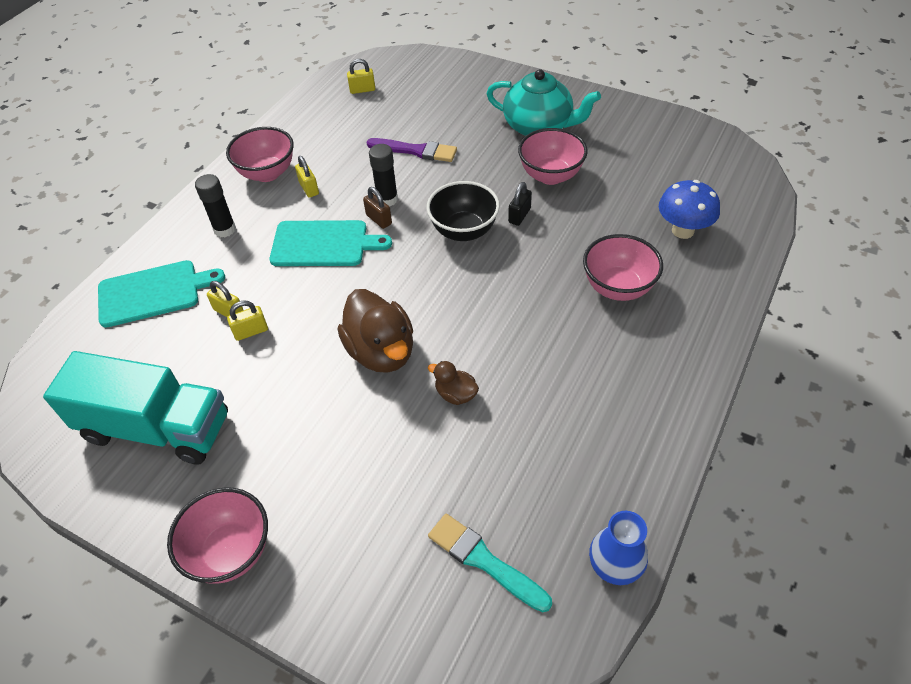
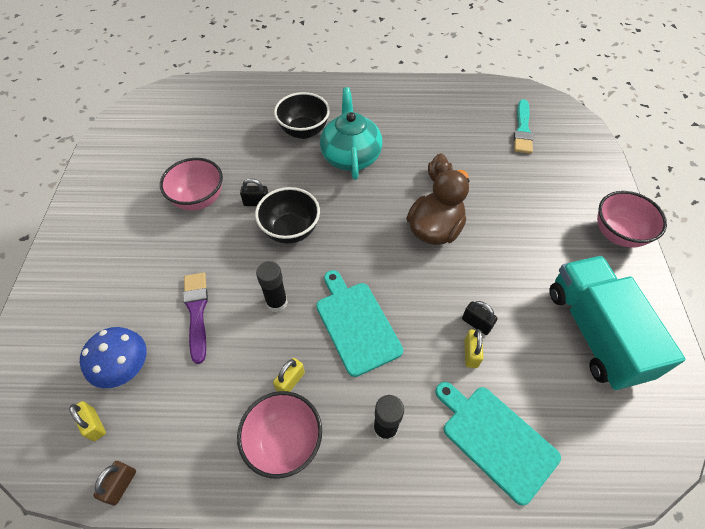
camera: 120 degrees left, 5 degrees up
yellow padlock [227,301,268,341] -> black padlock [462,301,497,335]
brown padlock [363,187,392,229] -> brown padlock moved to [93,461,136,505]
turquoise teapot [486,69,601,136] -> turquoise teapot moved to [320,87,382,180]
pink bowl [583,234,663,301] -> black bowl [274,92,330,139]
blue vase [589,511,648,585] -> none
blue mushroom [659,180,720,239] -> blue mushroom moved to [80,327,147,388]

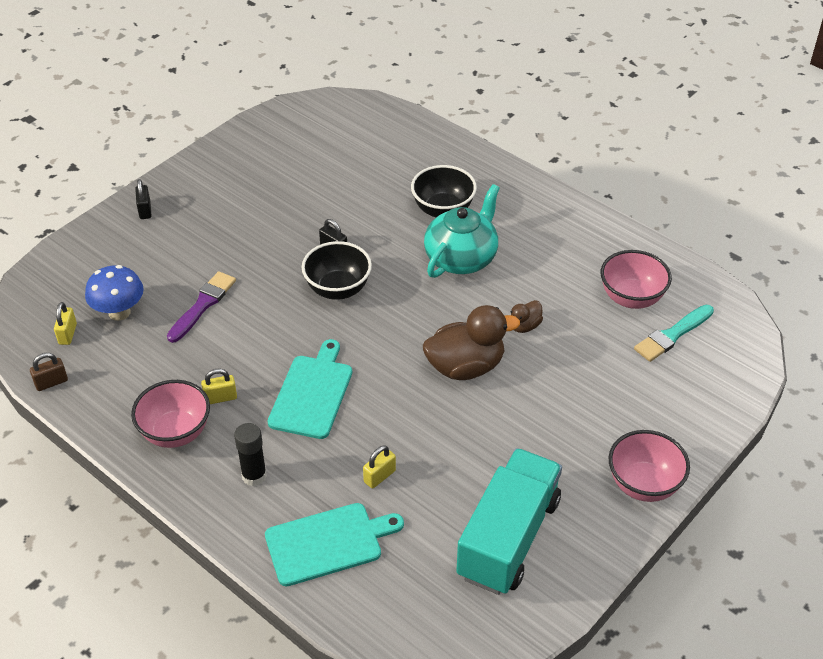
camera: 40 degrees right, 10 degrees down
pink bowl [160,158,223,211] -> pink bowl moved to [601,250,672,309]
black glue stick [256,261,288,312] -> none
turquoise cutting board [435,382,561,506] -> turquoise cutting board turned 75 degrees clockwise [265,503,404,586]
black padlock [462,301,497,335] -> black padlock moved to [135,179,152,219]

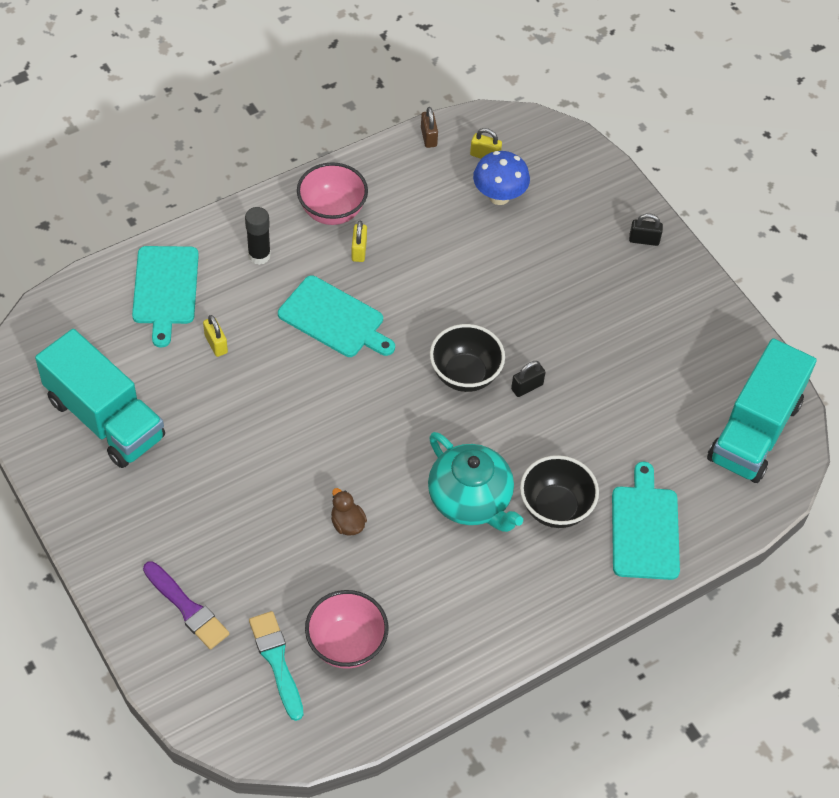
camera: 105 degrees right, 10 degrees up
purple brush [167,271,236,343] -> purple brush moved to [143,561,230,650]
brown duck [423,305,520,380] -> none
pink bowl [609,430,690,502] -> none
none -> turquoise cutting board [612,462,680,580]
none -> turquoise truck [707,338,817,483]

